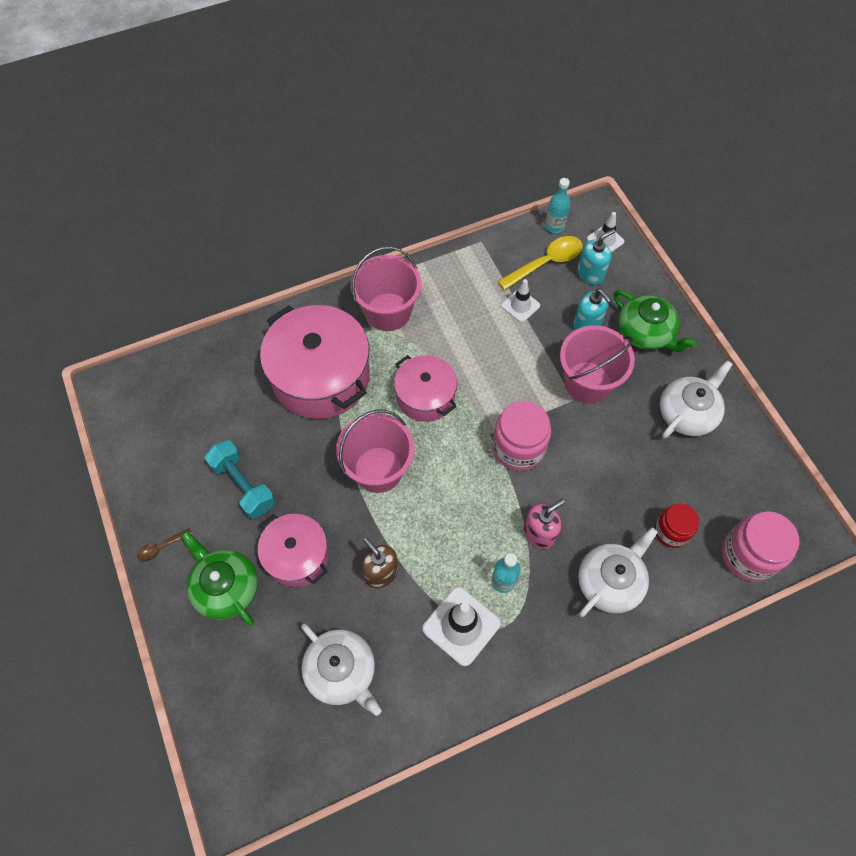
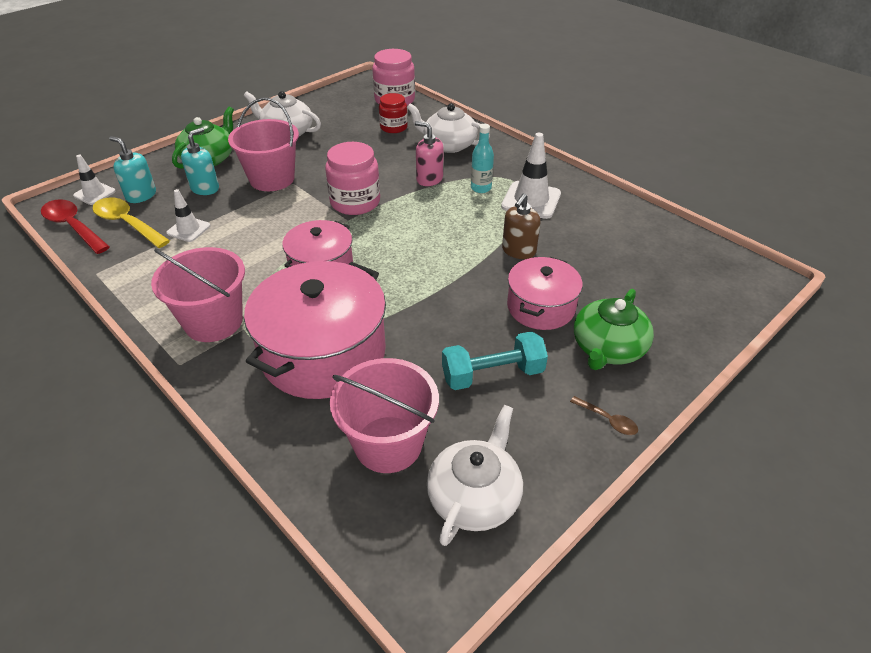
camera: 110 degrees left, 20 degrees down
turquoise dumbbell [205,440,275,519] -> turquoise dumbbell turned 45 degrees clockwise [442,331,548,390]
white teapot [301,624,381,716] -> white teapot moved to [427,405,523,546]
pink bucket [336,409,415,493] -> pink bucket moved to [330,358,439,473]
turquoise bottle [545,178,570,233] -> red spoon [41,199,110,254]

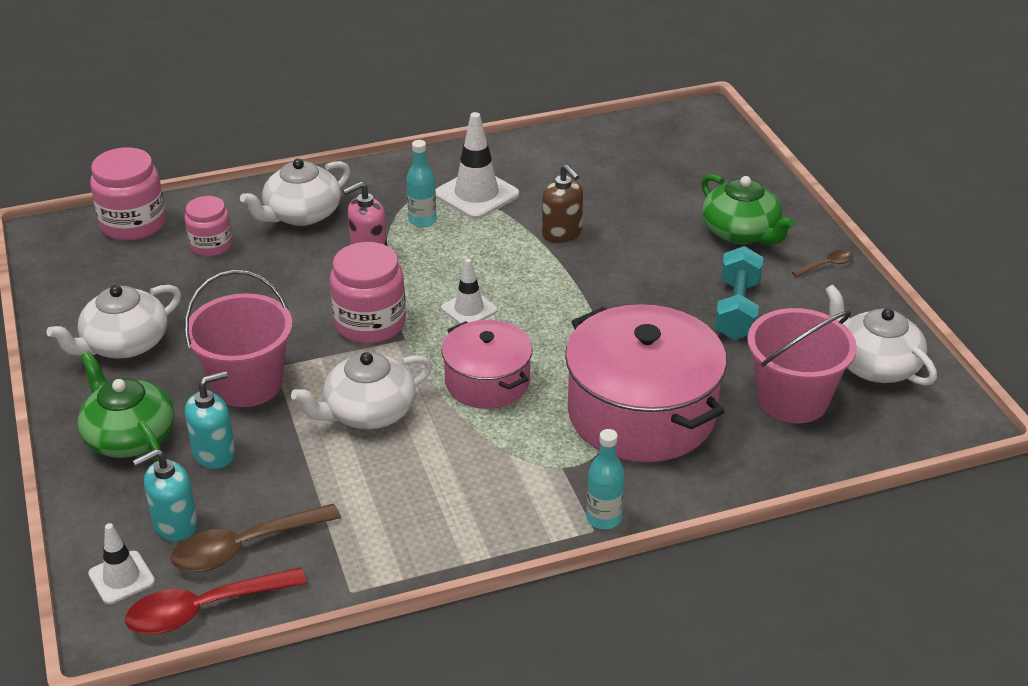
camera: 65 degrees left, 5 degrees down
yellow spoon [93,197,170,248] -> brown spoon [171,503,341,572]
pink bucket [151,247,245,342] -> none
white traffic cone [166,189,210,242] -> white traffic cone moved to [441,259,497,324]
turquoise soap dispenser [181,127,219,195] -> turquoise soap dispenser turned 90 degrees clockwise [185,371,235,469]
red jar [379,93,408,133] -> pink jar [185,196,233,256]
pink pot [507,257,583,330] -> none
none -> white teapot [291,352,433,429]
none -> turquoise bottle [586,429,625,529]

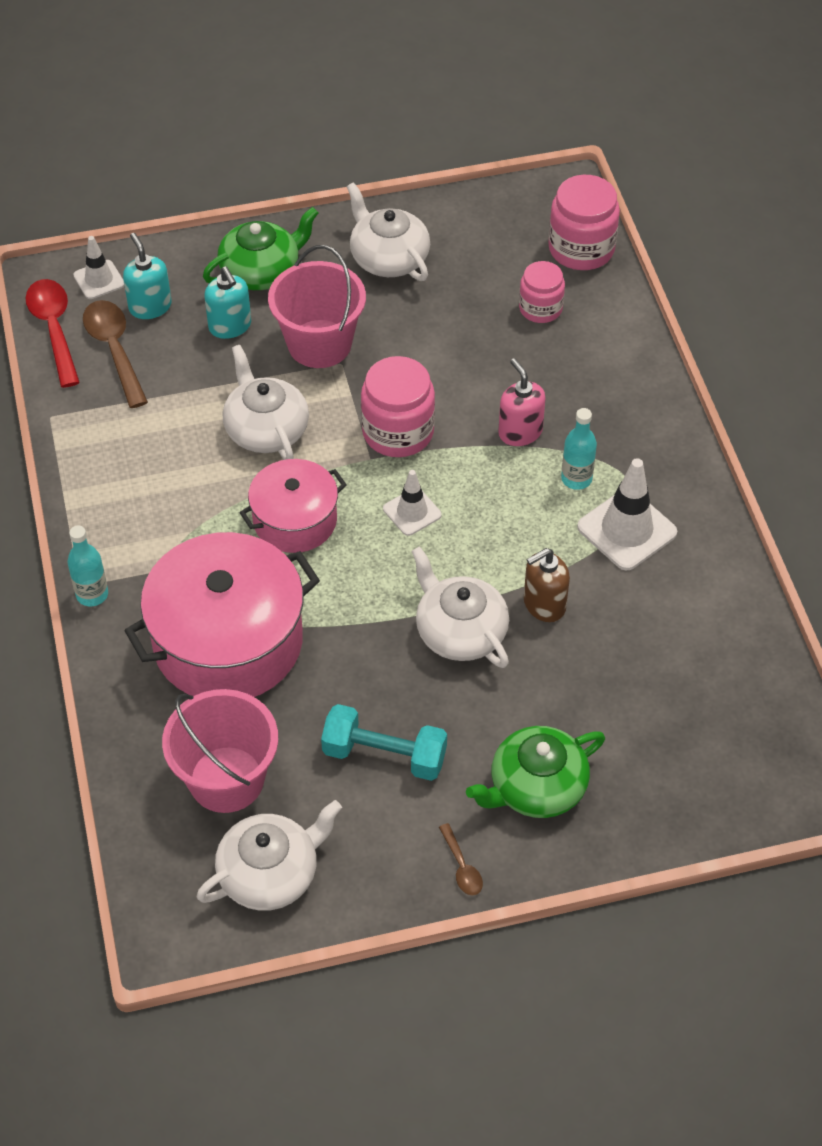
camera: 95 degrees right, 15 degrees up
white teapot [240,158,350,226] -> white teapot moved to [411,546,509,668]

